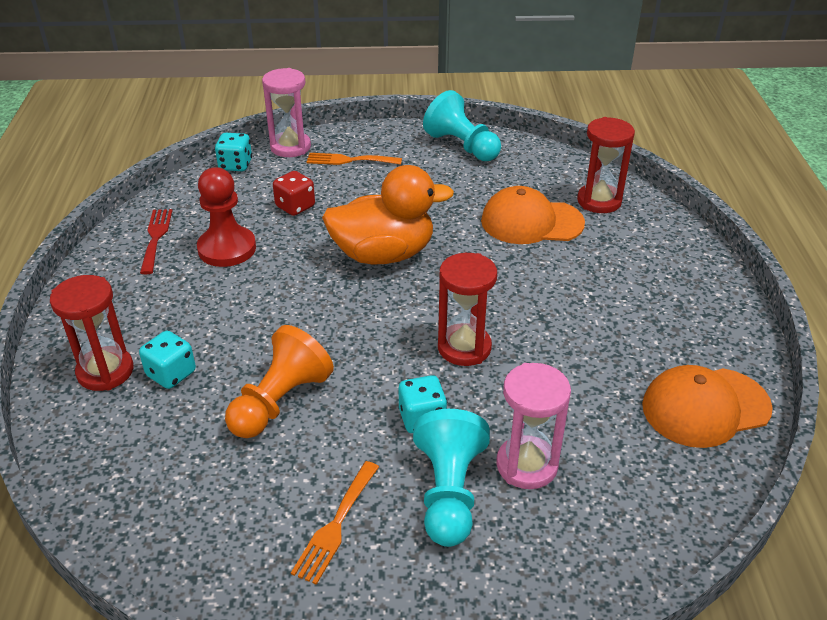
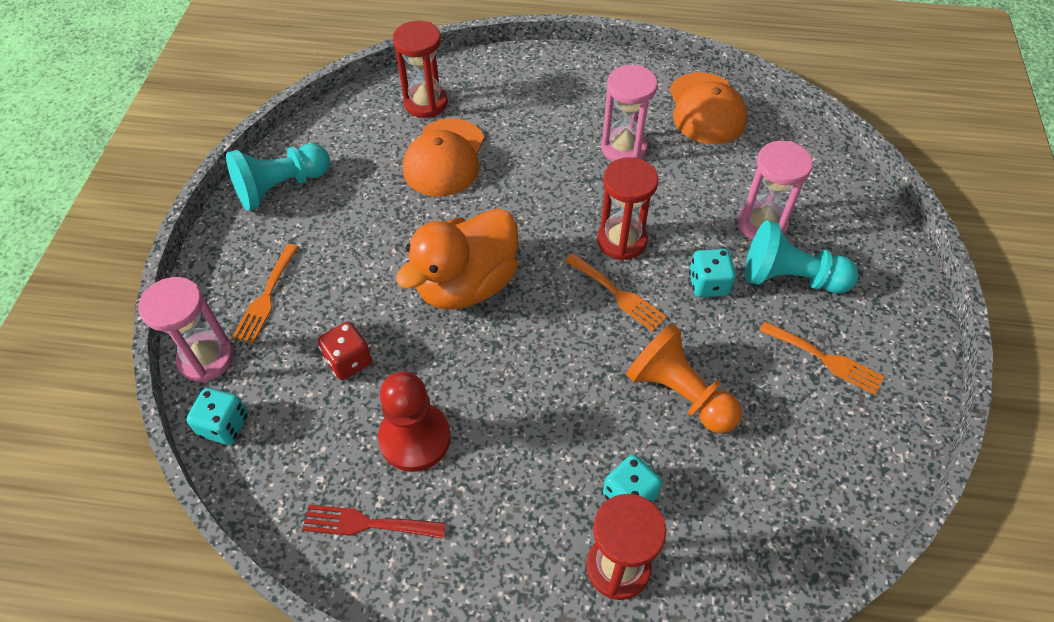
camera: 80 degrees left, 15 degrees up
orange duck [322,165,454,264] -> orange duck turned 135 degrees counterclockwise [396,208,519,310]
none -> orange fork [565,253,667,332]
none -> pink hourglass [601,65,658,161]

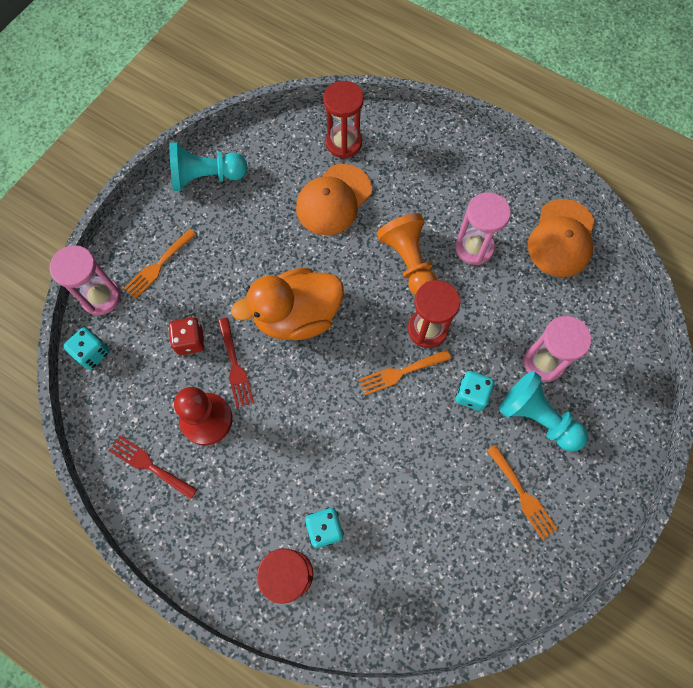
camera: 25 degrees right, 15 degrees up
orange fork [565,253,667,332] -> orange fork turned 90 degrees clockwise [359,350,451,395]
orange pawn [626,323,742,433] -> orange pawn moved to [377,213,437,295]
none -> red fork [218,318,254,408]

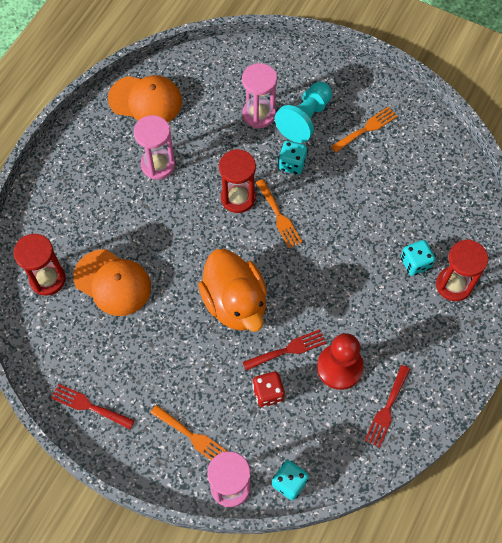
camera: 95 degrees left, 5 degrees down
turquoise pawn [169,142,248,191] -> red fork [51,384,135,429]
orange pawn [377,213,437,295] -> none

